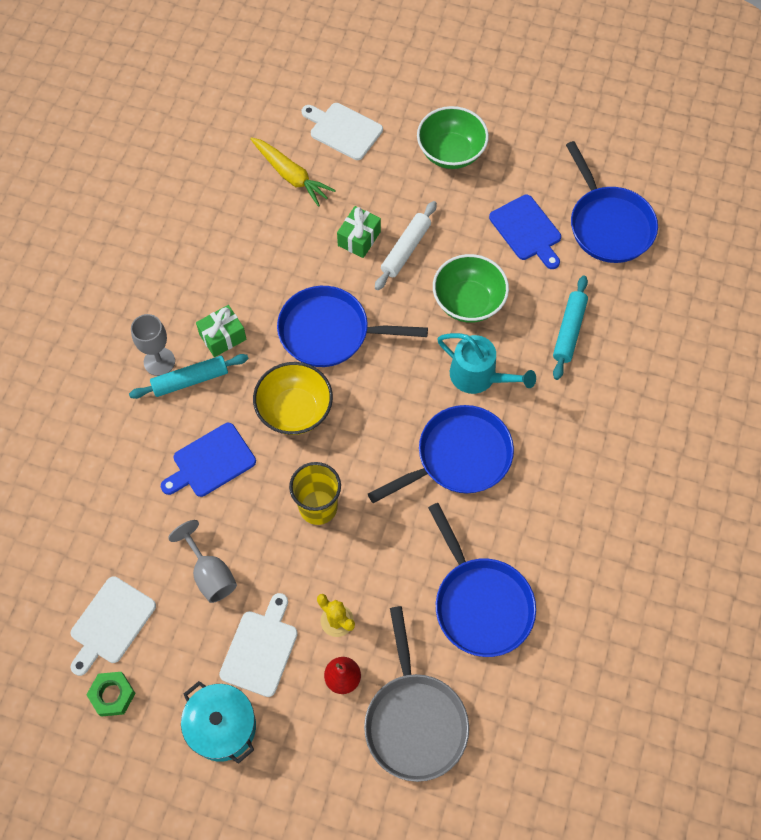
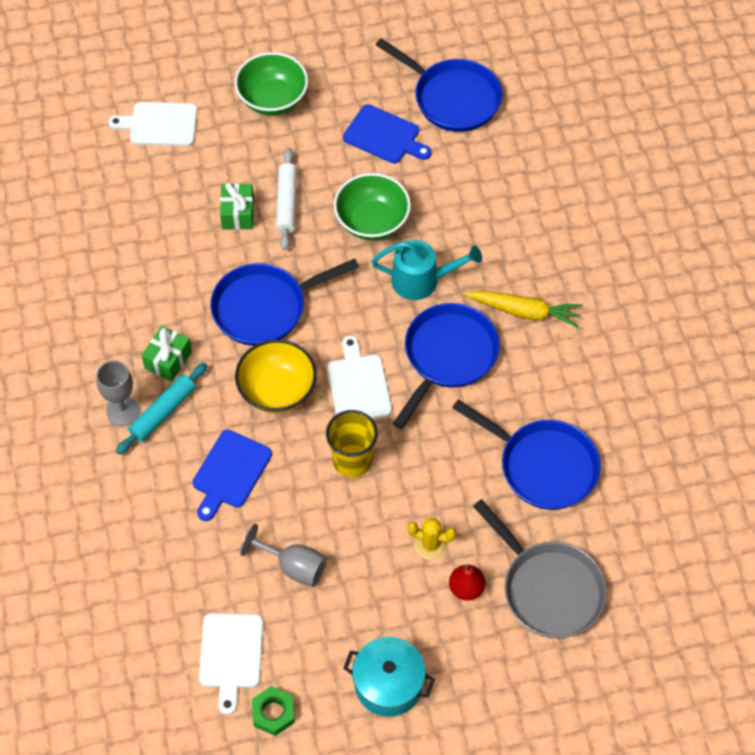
camera: 30 degrees left, 5 degrees down
white cutting board [219,593,298,697] -> white cutting board moved to [327,336,392,419]
yellow carrot [250,137,336,207] -> yellow carrot moved to [464,290,583,328]
turquoise rolling pin [553,276,588,380] -> none

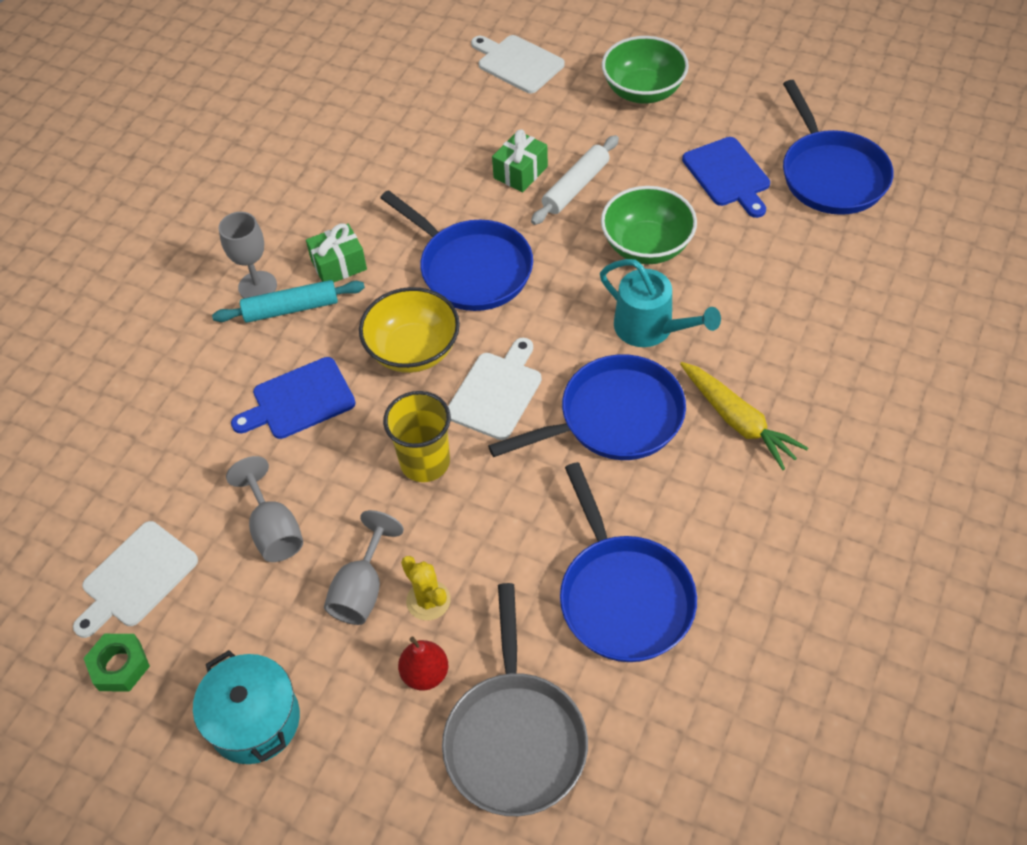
camera: 40 degrees right, 5 degrees down
blue pan [210,259,359,346] -> blue pan turned 150 degrees counterclockwise [380,190,533,311]
none -> grey goblet [324,510,404,625]

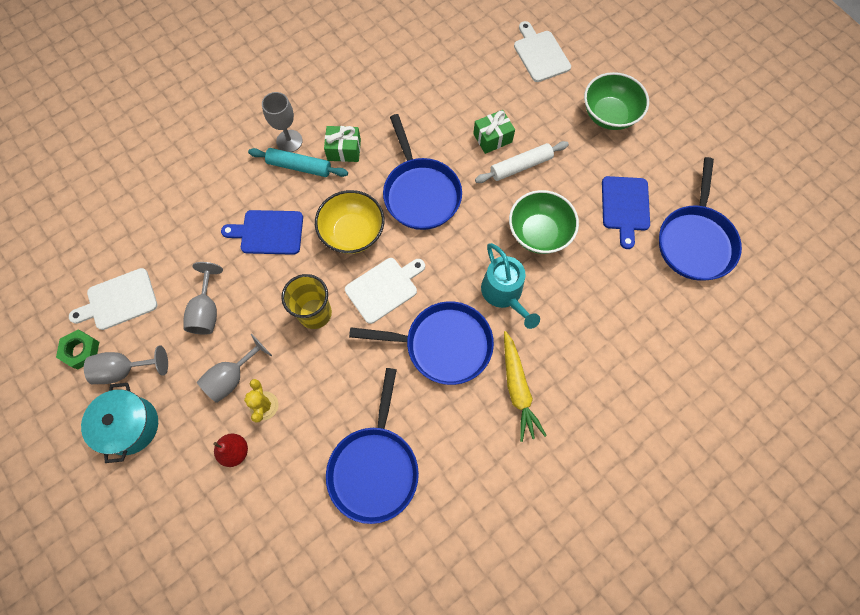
camera: 25 degrees right, 15 degrees up
grey pan [442,583,588,816] -> none
none -> grey goblet [84,345,168,384]

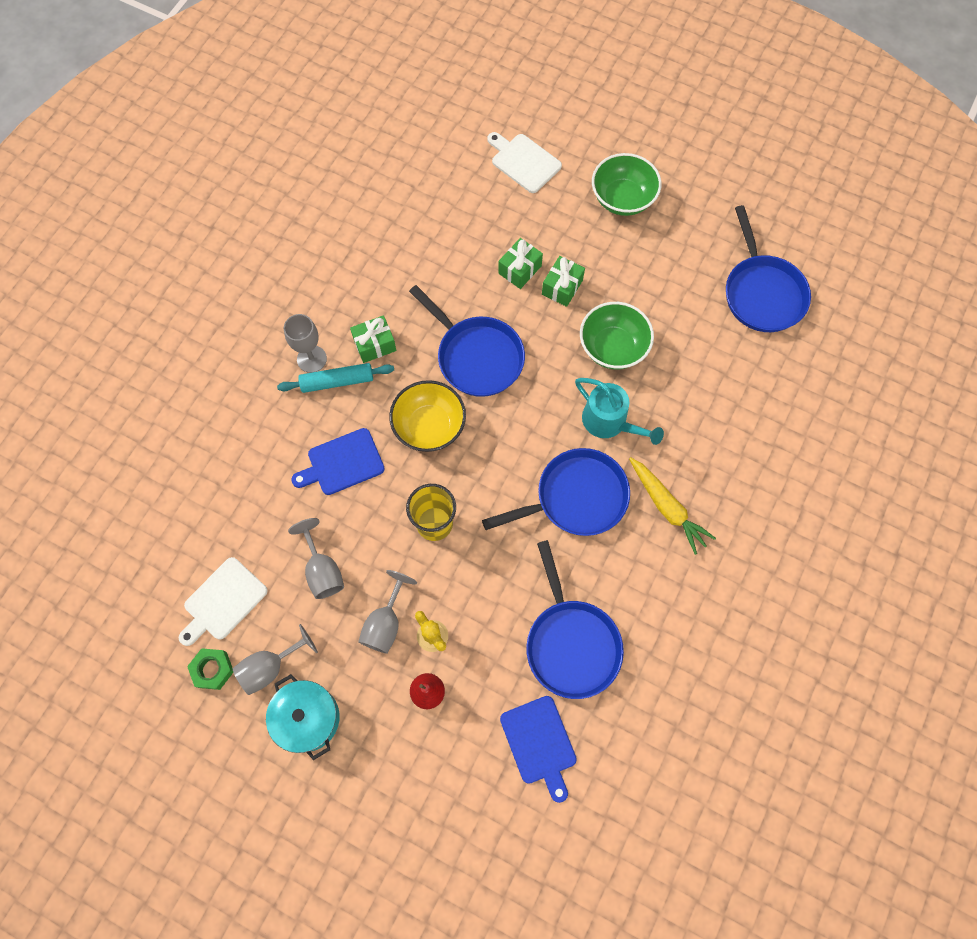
camera: 25 degrees left, 0 degrees up
white cutting board [345,258,425,324] -> none
white rolling pin [475,141,569,183] -> green gift [542,256,585,307]
blue cutting board [602,176,650,249] -> blue cutting board moved to [500,696,577,803]

